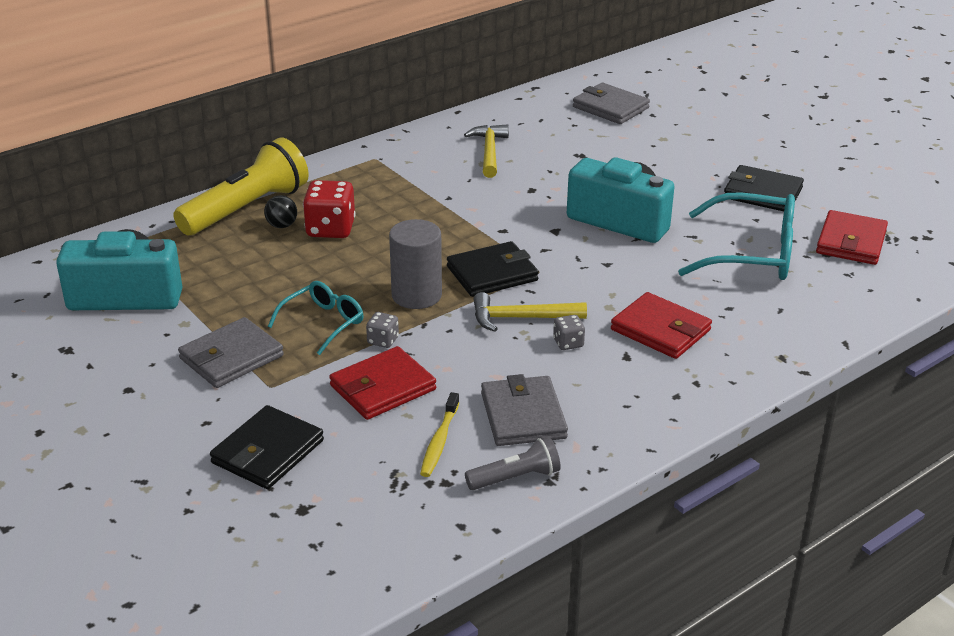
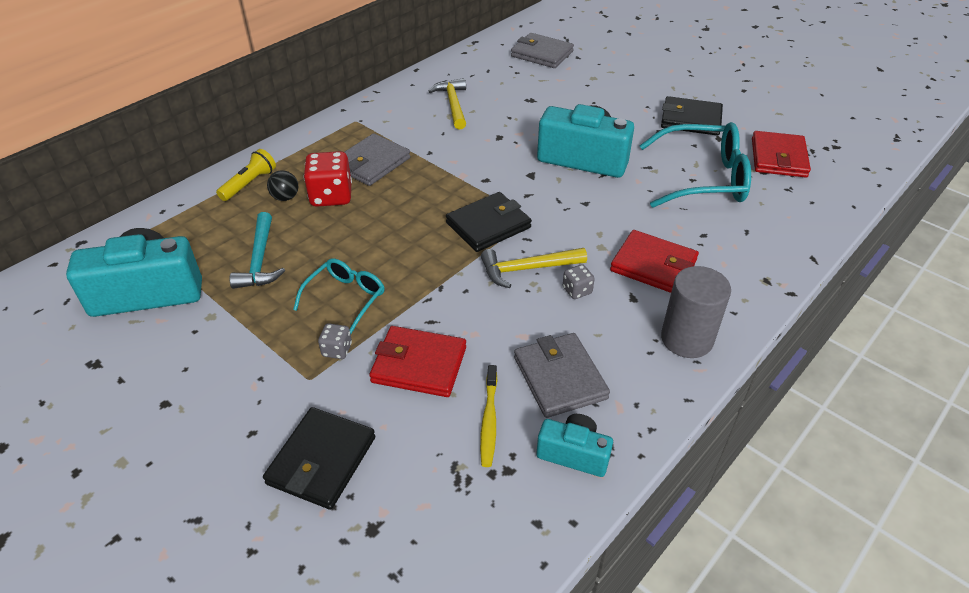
camera: 10 degrees left, 10 degrees up
yellow flashlight [173,137,309,236] -> yellow flashlight [216,149,276,201], size x0.50
grey wallet [178,317,284,388] -> grey wallet moved to [345,133,410,186]
red wallet [329,346,436,420] -> red wallet turned 60 degrees clockwise [369,326,466,397]
grey dice [366,312,399,348] -> grey dice moved to [318,323,352,359]
grey cylinder [389,219,442,309] -> grey cylinder moved to [661,266,731,358]
grey flashlight [465,437,561,490] -> turquoise camera [536,414,613,477]
none -> turquoise hammer [229,212,285,289]

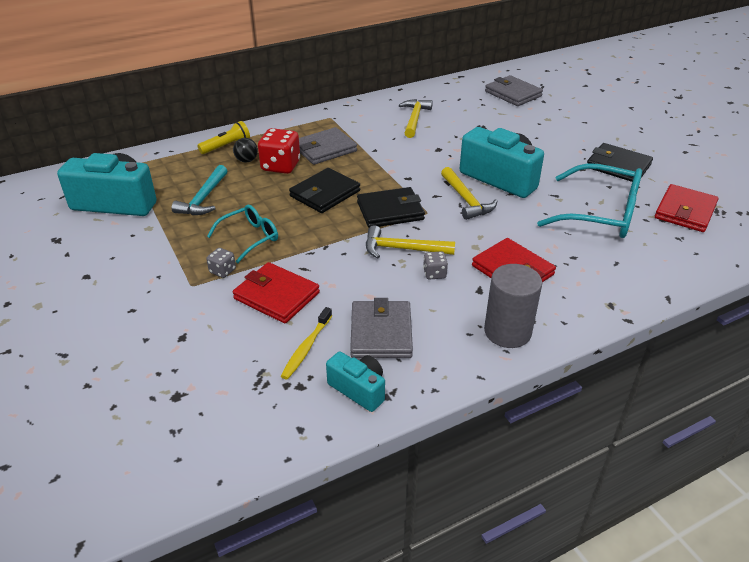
camera: 20 degrees right, 5 degrees down
black wallet [263,407,375,510] -> black wallet moved to [289,168,360,213]
none -> yellow hammer [441,167,497,220]

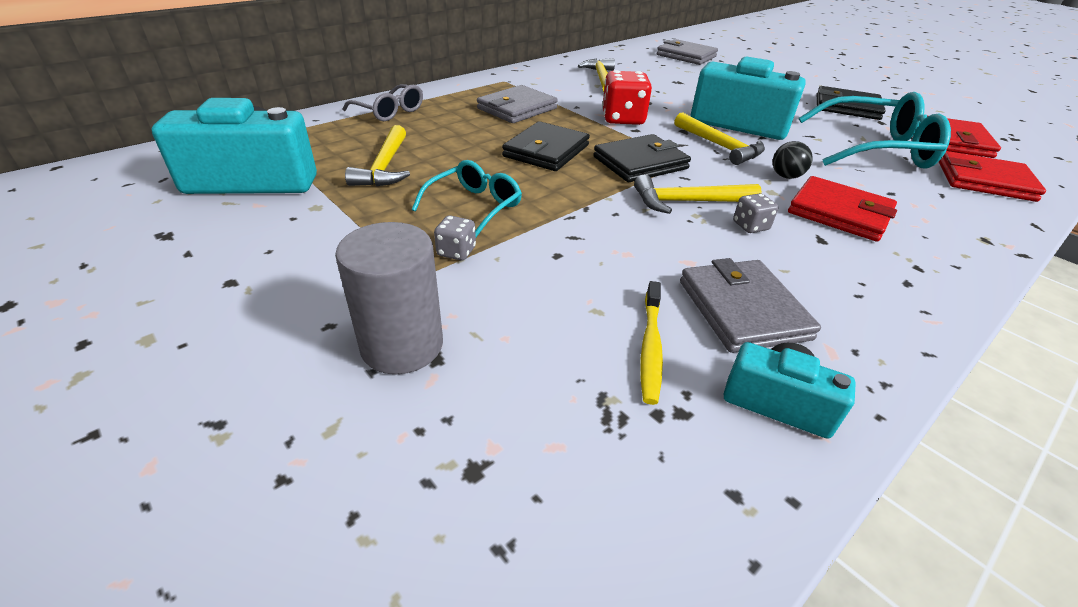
camera: 15 degrees left, 0 degrees up
turquoise hammer [171,165,227,215] -> yellow hammer [345,125,410,186]
yellow flashlight [197,121,250,154] -> grey glasses [342,84,423,121]
black ball [233,138,258,162] -> black ball moved to [773,141,813,179]
red wallet [233,262,320,323] -> red wallet moved to [939,151,1046,202]
red dice [258,128,300,174] -> red dice moved to [602,70,652,125]
grey cylinder [484,264,542,348] -> grey cylinder moved to [335,222,443,374]

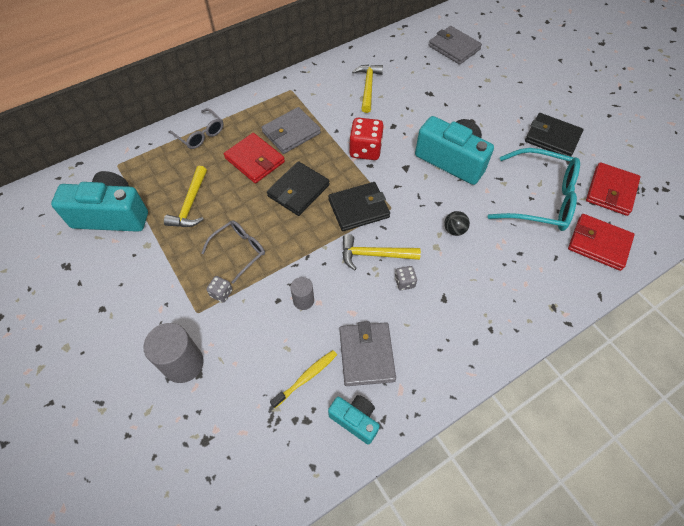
camera: 10 degrees right, 20 degrees up
turquoise glasses [412,160,522,237] -> grey glasses [201,220,265,284]
yellow toothbrush [640,281,663,405] -> yellow toothbrush turned 150 degrees counterclockwise [270,350,337,408]
yellow hammer [674,112,765,165] -> none
red wallet [788,176,897,241] -> red wallet moved to [224,133,285,183]
none -> grey cylinder [290,277,314,310]

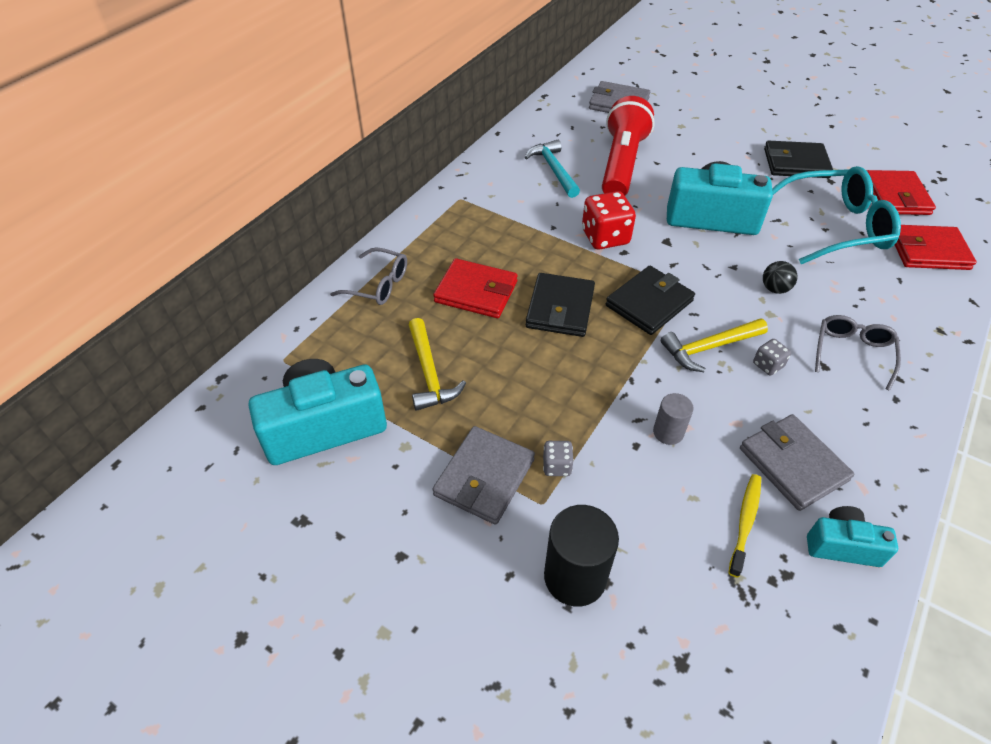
camera: 25 degrees left, 10 degrees down
grey cylinder [143,323,204,383] -> black cylinder [544,505,619,607]
grey glasses [201,220,265,284] -> grey glasses moved to [815,315,901,391]
grey wallet [261,107,321,154] -> grey wallet moved to [432,426,535,525]
yellow hammer [352,64,383,113] -> turquoise hammer [525,140,580,198]
none -> red flashlight [602,96,655,195]

